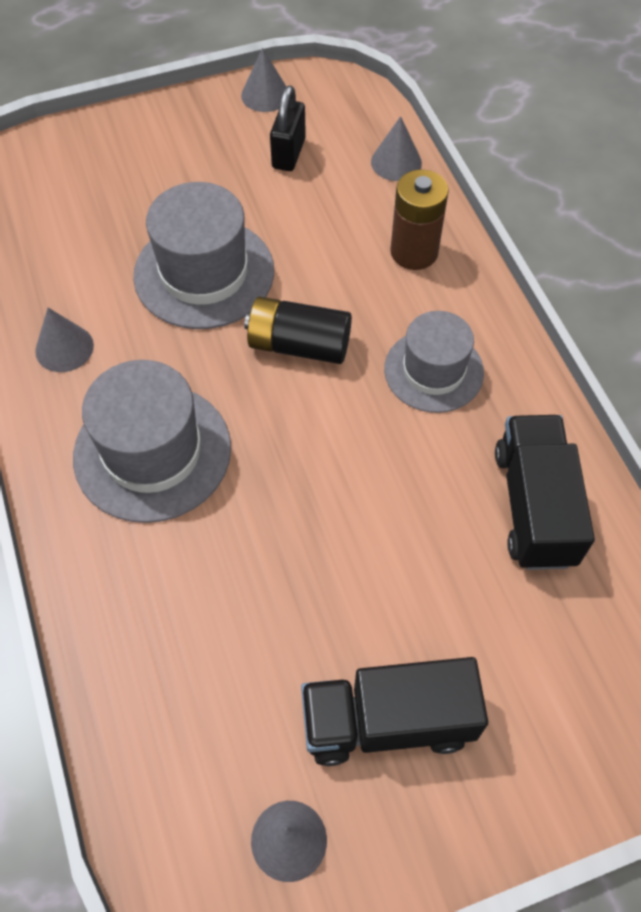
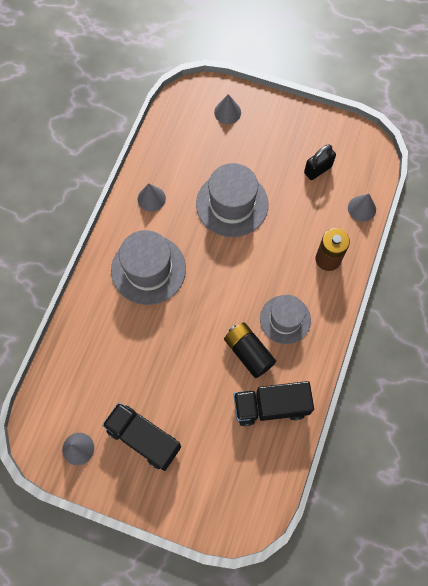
camera: 40 degrees right, 10 degrees up
grey cone [241,48,287,112] -> grey cone moved to [214,94,241,124]
black battery [244,297,352,364] -> black battery moved to [224,323,276,378]
black truck [495,415,595,570] -> black truck turned 135 degrees counterclockwise [234,381,314,426]

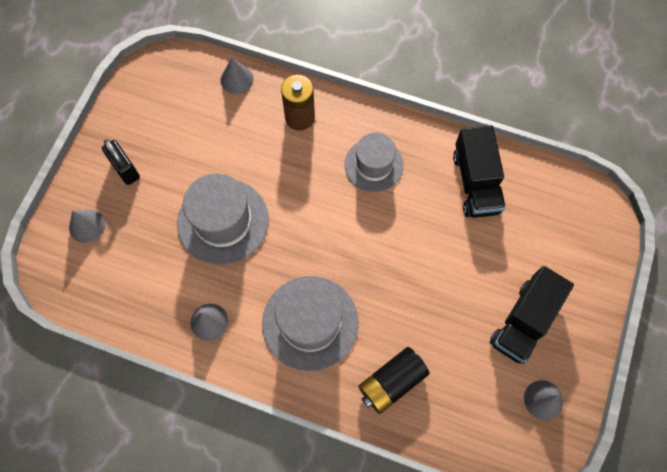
camera: 90 degrees left, 0 degrees up
black battery [224,323,276,378] -> black battery moved to [358,347,430,414]
black padlock [304,144,336,180] -> black padlock moved to [102,139,140,185]

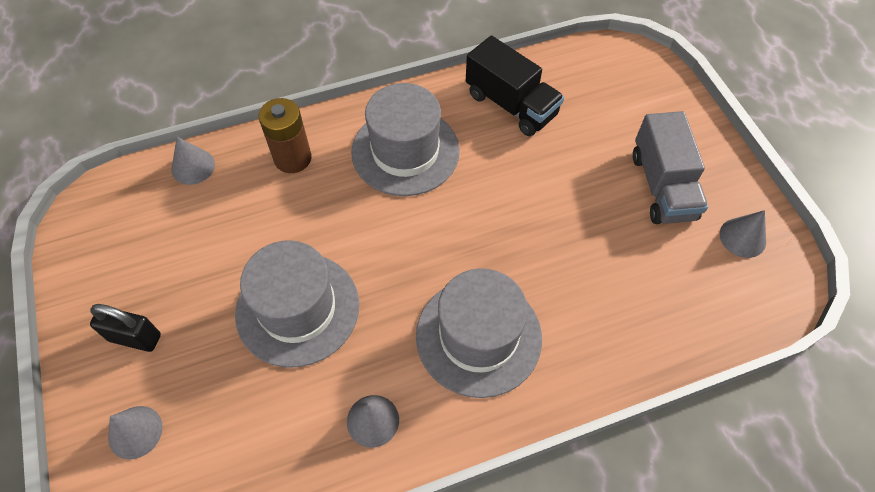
camera: 40 degrees left, 10 degrees down
grey hat [345,133,404,192] -> grey hat [351,83,460,196], size x1.50
black battery [358,347,430,414] -> none
black truck [490,266,574,364] -> grey truck [633,111,708,224]

